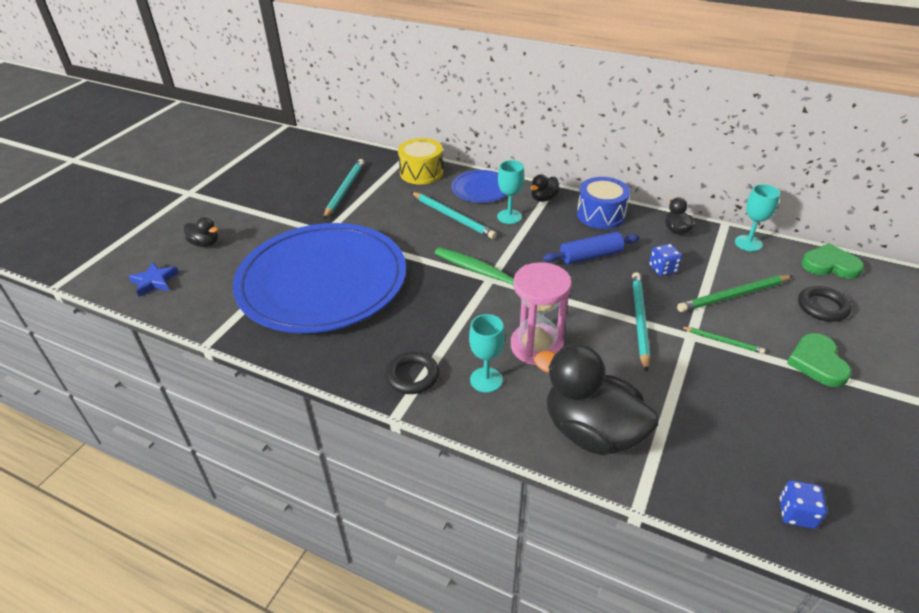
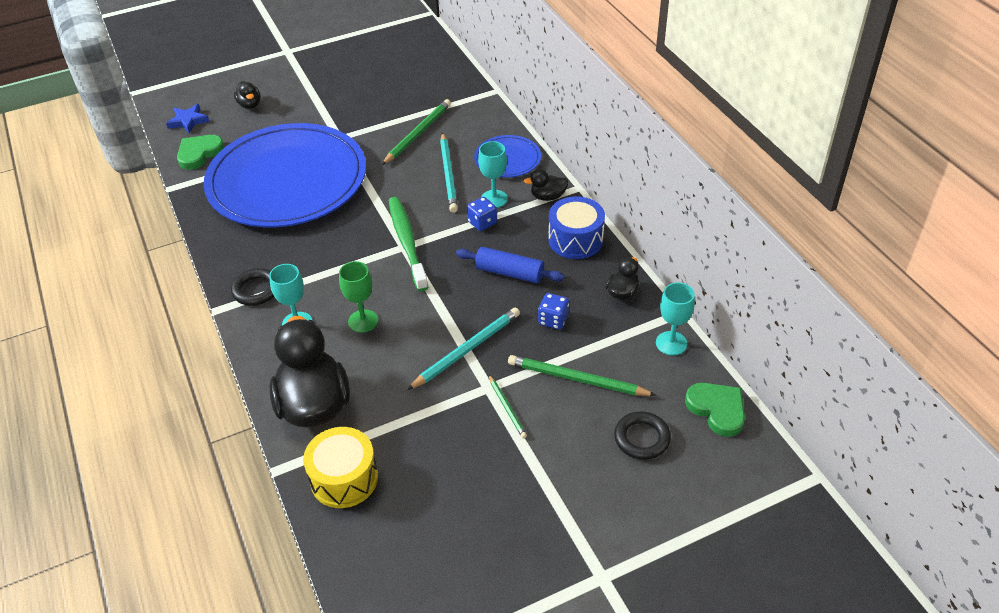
camera: 40 degrees right, 5 degrees up
turquoise pencil [323,159,365,219] -> none
yellow drum [398,138,443,184] -> yellow drum moved to [303,427,378,508]
pink hourglass [511,262,572,365] -> green goblet [339,261,378,333]
blue dice [780,480,827,529] -> blue dice moved to [467,197,497,231]
green heart [787,333,852,387] -> green heart moved to [177,135,224,170]
none -> green pencil [382,99,451,165]

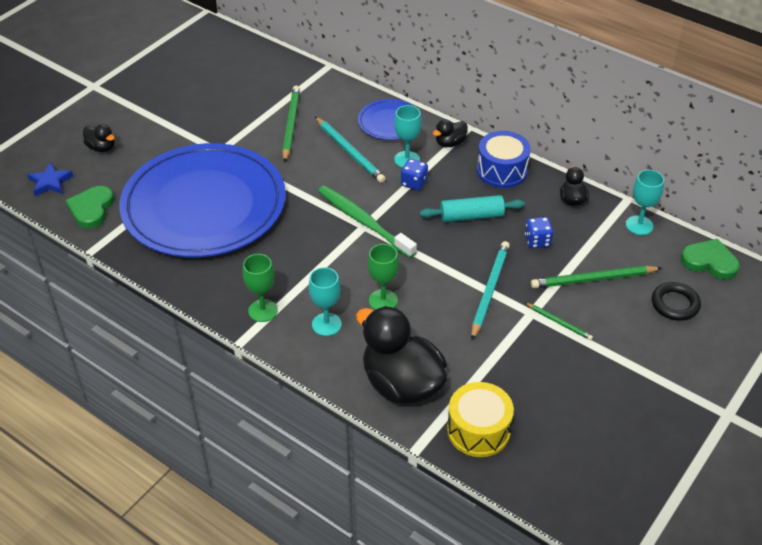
camera: 30 degrees left, 0 degrees up
black ring [231,268,274,306] -> green goblet [243,254,278,322]
blue rolling pin [456,247,565,283] -> turquoise rolling pin [420,195,525,222]

